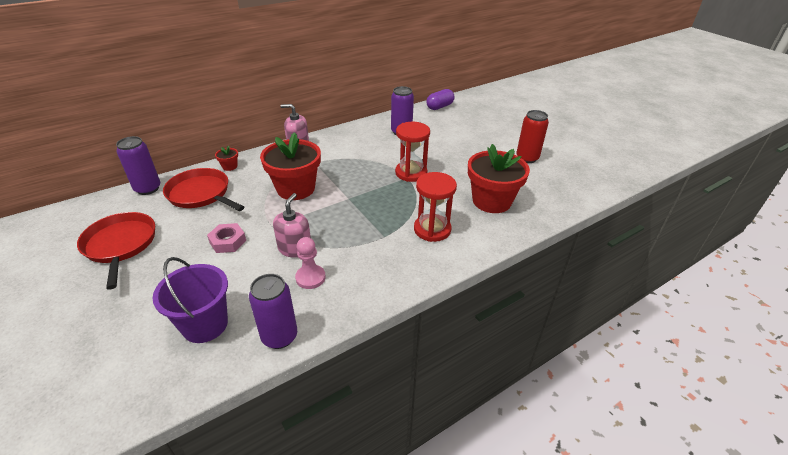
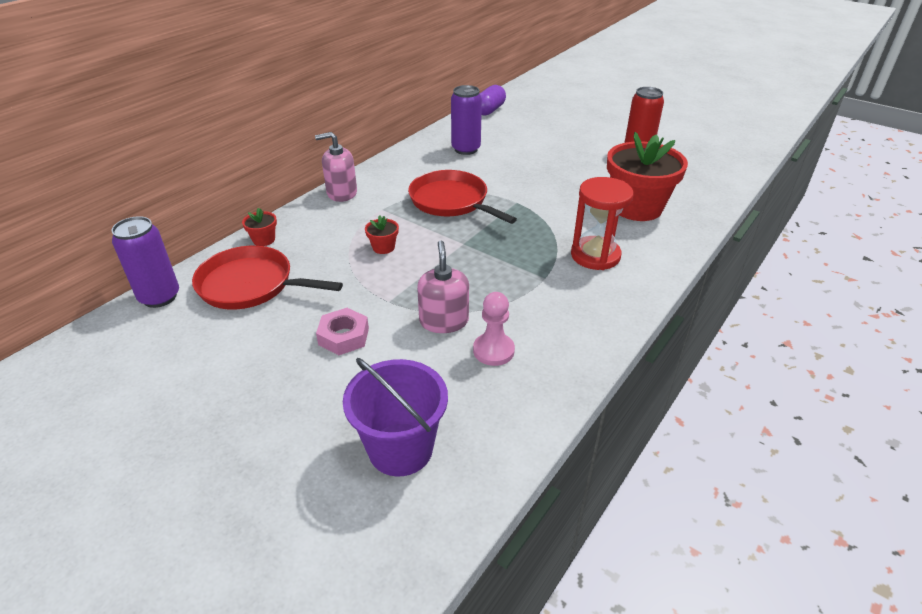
camera: 20 degrees left, 0 degrees up
red pan [77,212,155,289] -> red pan moved to [408,170,517,224]
purple can [249,274,297,349] -> none
red flower pot [260,132,321,200] -> red flower pot [365,215,399,254], size x0.41
red hourglass [395,122,430,182] -> none

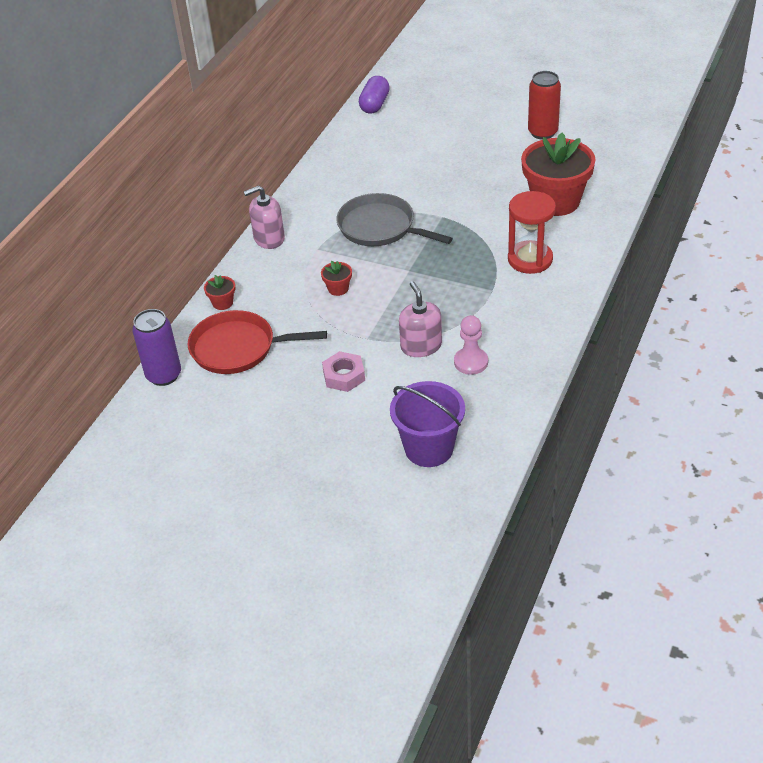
camera: 10 degrees left, 5 degrees up
red pan [408,170,517,224] -> grey pan [337,193,453,246]
purple can [451,85,482,155] -> none

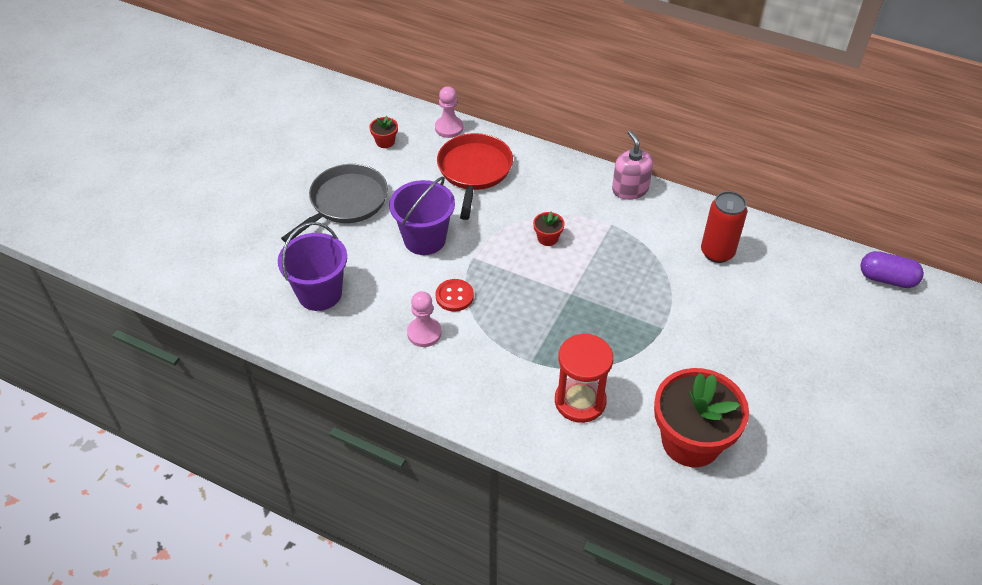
camera: 90 degrees right, 5 degrees up
purple can [132,309,181,386] -> pink pawn [435,86,463,138]
red flower pot [204,275,235,310] -> red flower pot moved to [369,116,398,148]
pink nut [322,351,365,392] -> purple bucket [389,176,455,255]
grey pan [337,193,453,246] -> grey pan moved to [281,164,388,242]
pink soap dispenser [399,281,442,357] -> red button [435,279,474,312]
red can [528,71,561,140] -> red can moved to [701,191,747,263]

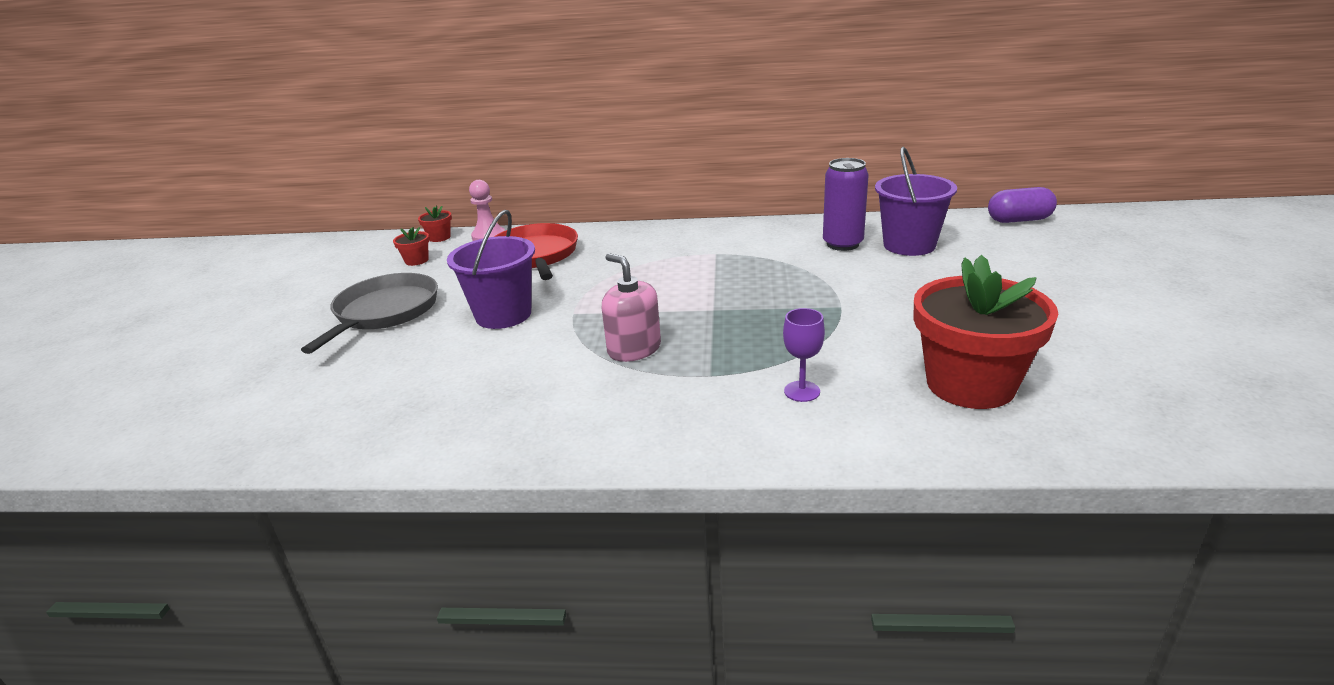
camera: 20 degrees left, 20 degrees down
purple bucket [278,222,347,311] -> purple bucket moved to [875,146,957,256]
pink pawn [407,291,442,347] -> none
red button [435,279,474,312] -> none
red flower pot [533,212,565,246] -> red flower pot moved to [418,205,452,242]
red hourglass [555,334,613,423] -> purple goblet [783,308,825,402]
pink soap dispenser [612,130,653,200] -> pink soap dispenser moved to [602,253,661,362]
red can [701,191,747,263] -> purple can [823,158,869,251]

